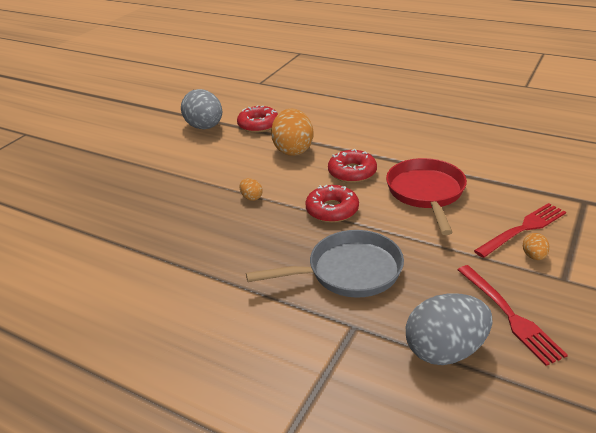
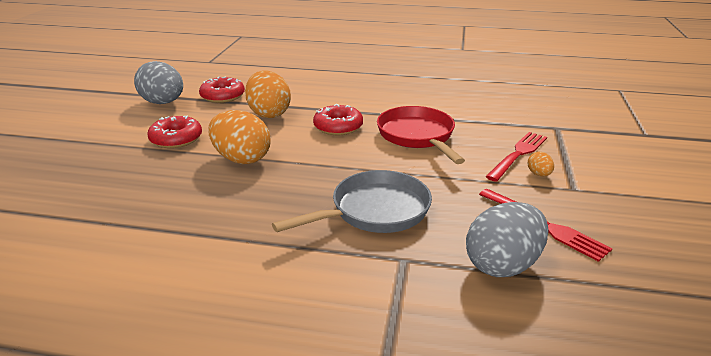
camera: 20 degrees left, 5 degrees down
orange egg [239,178,263,201] -> orange egg [208,110,271,164], size x2.27
red donut [305,185,359,223] -> red donut moved to [148,115,202,148]

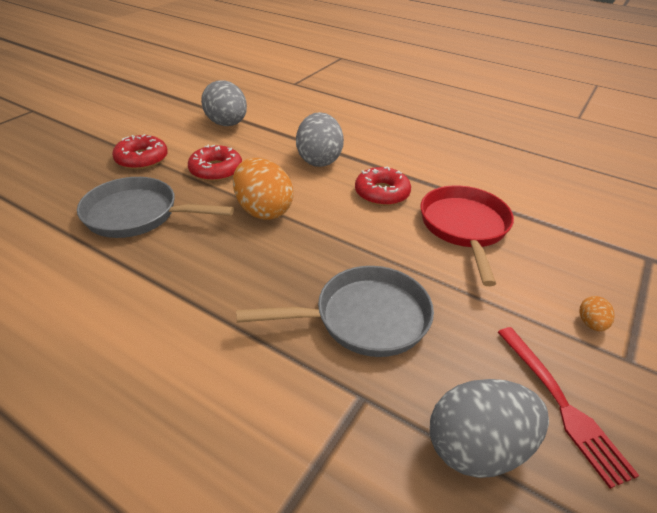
camera: 20 degrees right, 10 degrees up
red donut [199,77,245,103] -> red donut moved to [112,134,168,170]
orange egg [245,71,291,118] -> grey egg [296,112,344,167]
red fork [486,132,547,182] -> none
none -> grey pan [77,177,234,238]

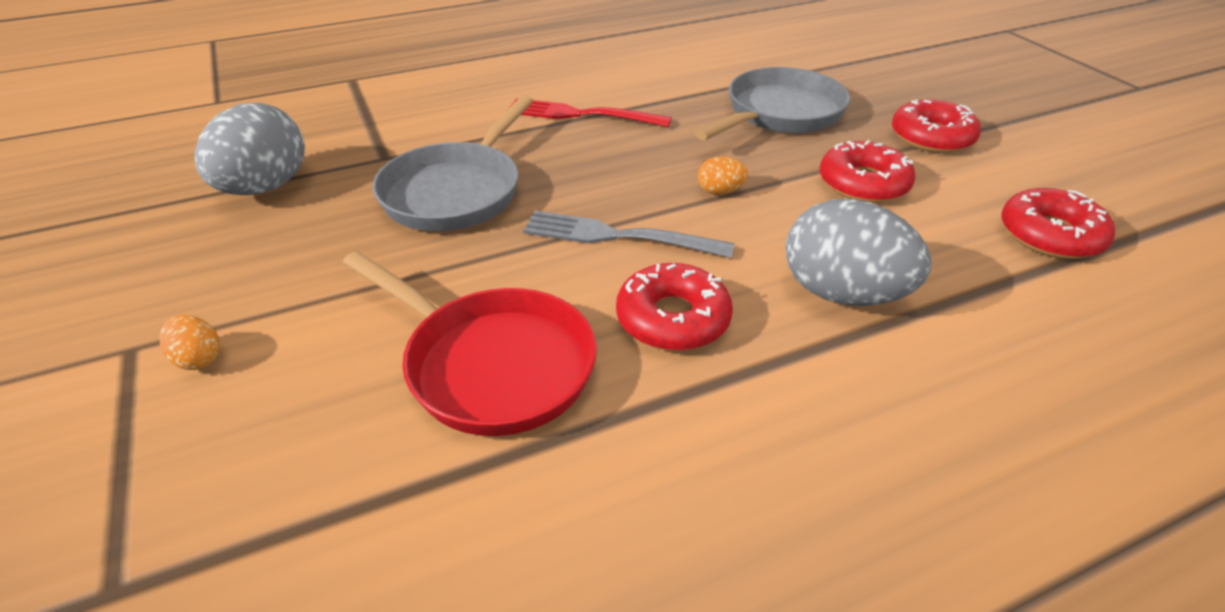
camera: 125 degrees right, 0 degrees up
grey egg [201,80,247,126] -> red donut [1001,188,1115,259]
orange egg [233,158,293,220] -> orange egg [698,156,748,195], size x0.44
red fork [498,327,639,489] -> red fork moved to [507,98,672,127]
none -> grey fork [523,211,735,258]

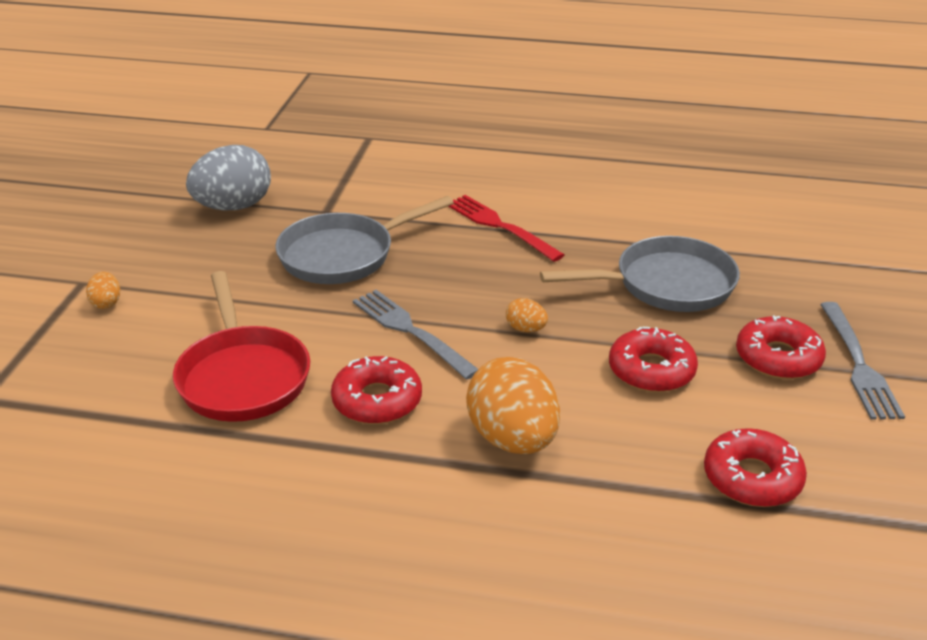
camera: 35 degrees right, 5 degrees down
grey egg [786,199,932,306] -> orange egg [466,357,560,454]
none -> grey fork [820,302,905,420]

